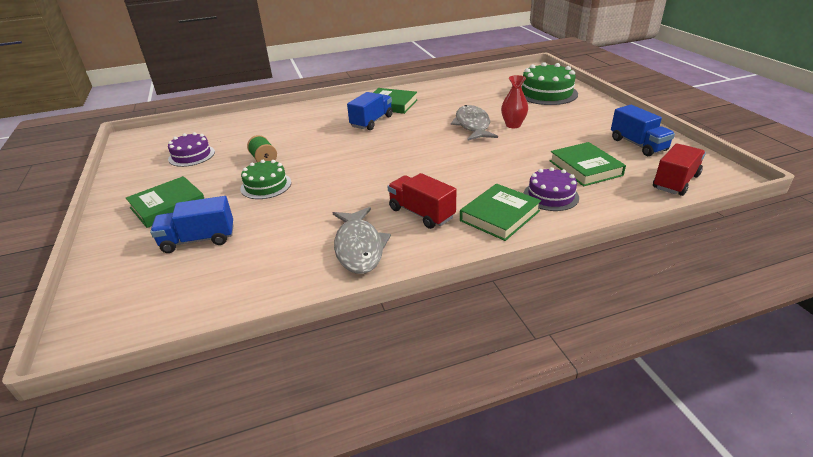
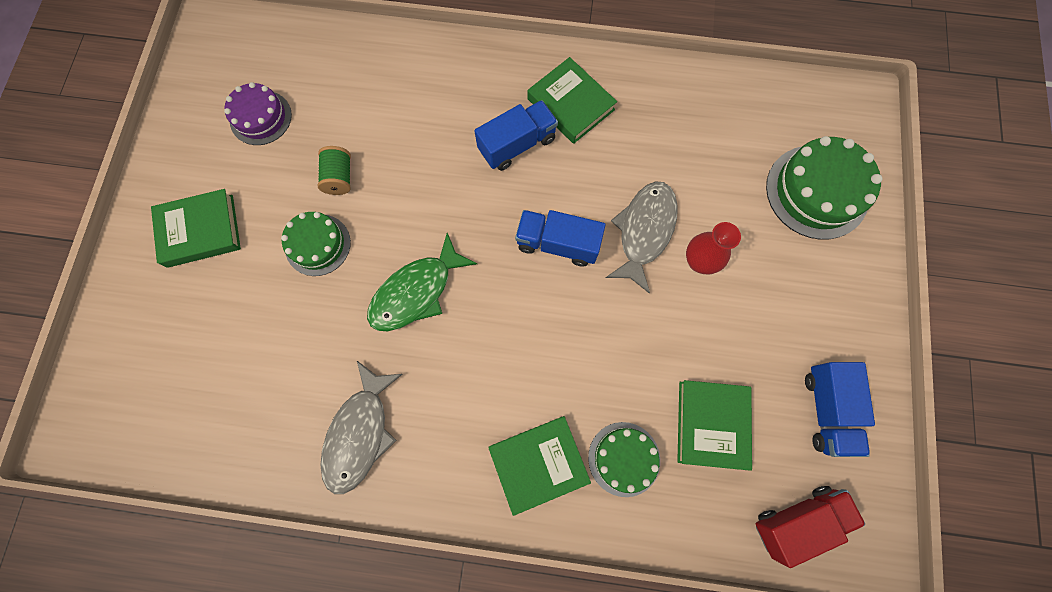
camera: 25 degrees right, 40 degrees up
blue truck [150,196,233,253] -> blue truck moved to [515,210,605,266]
red truck [387,173,456,229] -> none
purple cake [524,167,579,211] -> green cake [588,422,660,497]
none -> green fish [367,233,477,331]

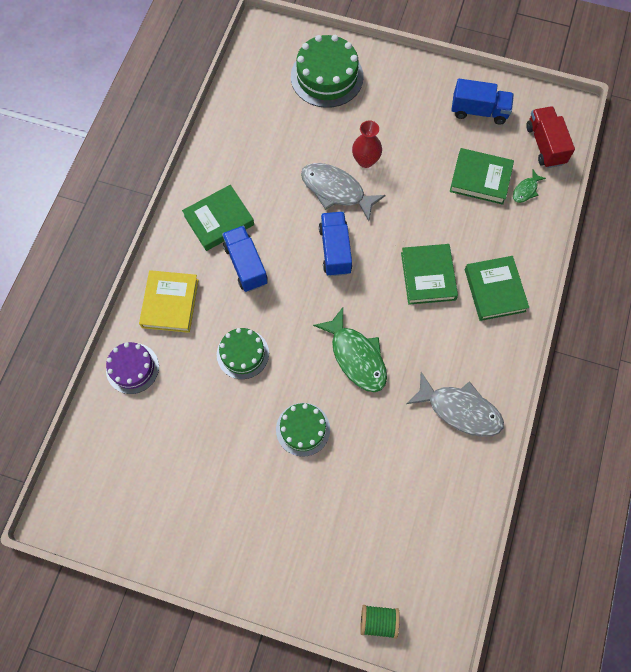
camera: 80 degrees left, 5 degrees down
green book [151,189,241,268] -> green book moved to [401,244,458,305]
purple cake [224,82,292,145] -> purple cake moved to [106,342,159,394]
green spool [318,146,351,195] -> green spool moved to [360,605,400,639]
blue truck [515,210,605,266] -> blue truck turned 150 degrees clockwise [319,212,352,276]
green cake [588,422,660,497] -> green cake moved to [217,328,269,379]
none -> yellow book [139,270,199,333]
none -> green fish [513,170,546,203]

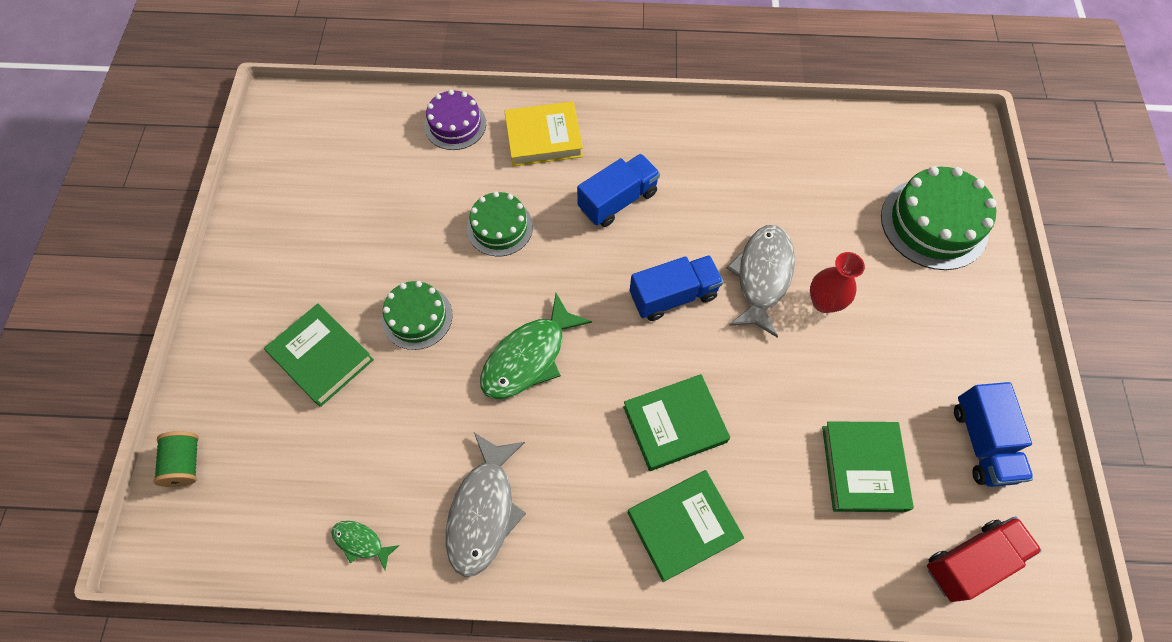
camera: 75 degrees right, 5 degrees down
green book [182,185,254,251] -> green book moved to [264,303,374,407]
green fish [513,170,546,203] -> green fish moved to [332,521,400,570]

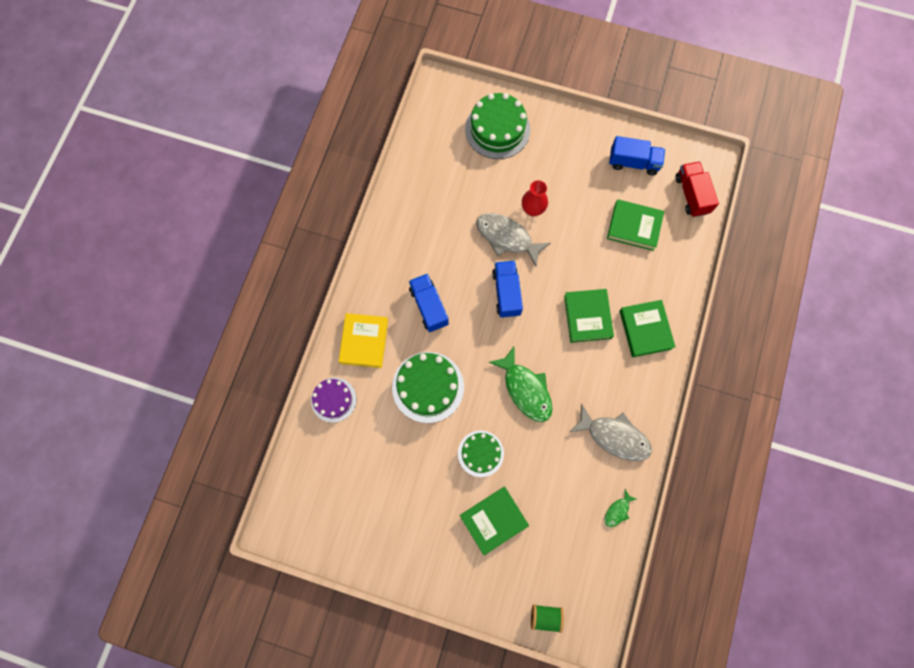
camera: 75 degrees left, 10 degrees up
green cake [467,191,533,256] -> green cake [392,352,464,423], size x1.60

